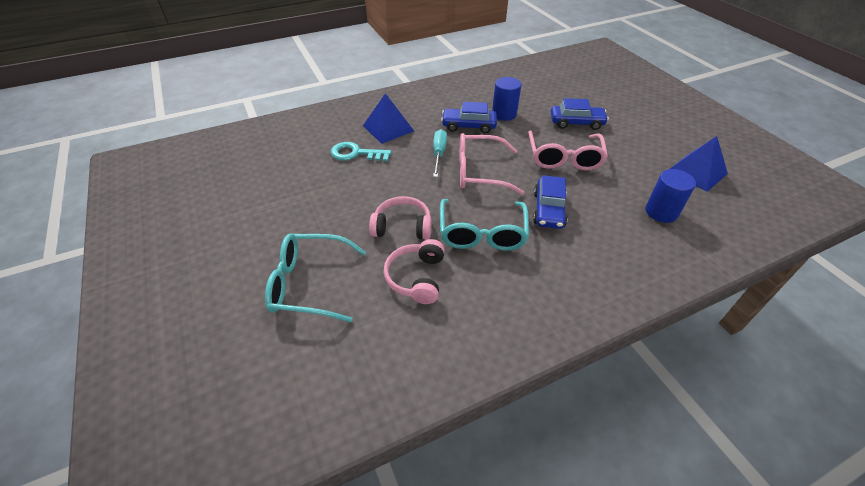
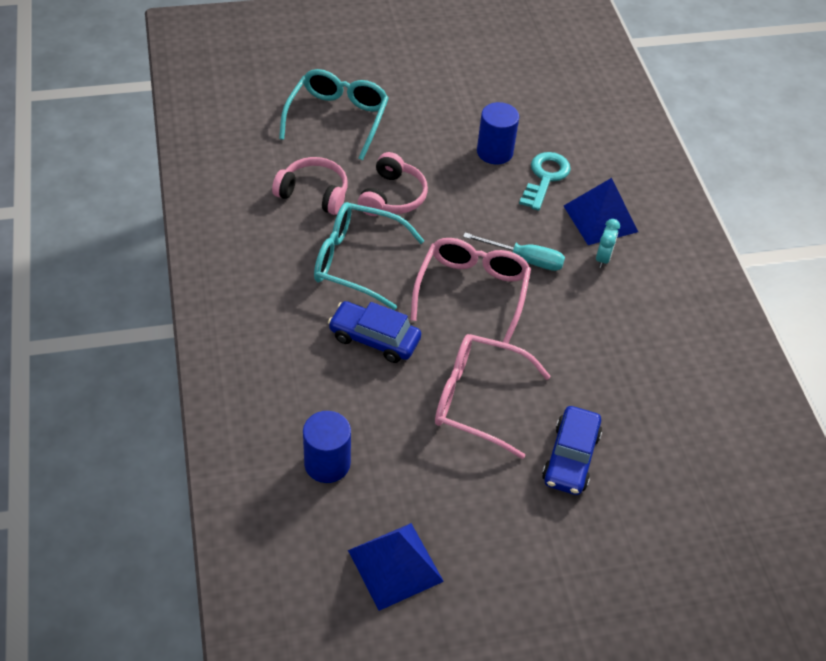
camera: 100 degrees right, 5 degrees up
blue car [441,102,497,134] -> none
blue cylinder [492,77,521,121] -> blue cylinder moved to [477,102,519,164]
none -> turquoise clock [596,219,620,268]

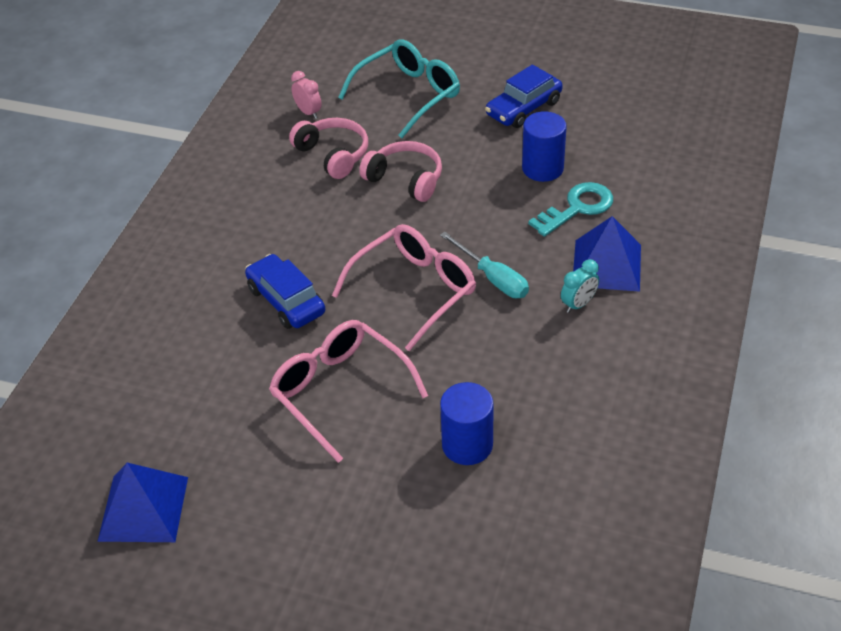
camera: 35 degrees right, 5 degrees down
blue cylinder [303,411,351,483] -> blue cylinder moved to [440,382,494,465]
turquoise glasses [314,202,425,310] -> none
pink headphones [358,152,428,216] -> pink headphones turned 105 degrees counterclockwise [359,141,442,202]
blue car [542,406,602,495] -> blue car moved to [485,64,563,128]
none -> pink clock [291,71,322,119]

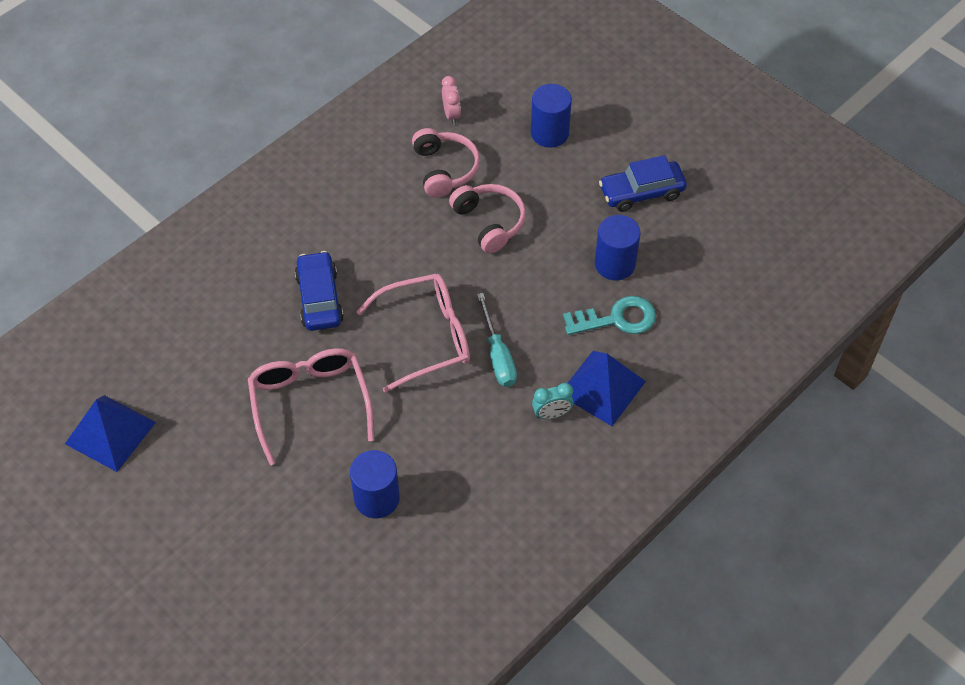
camera: 25 degrees right, 10 degrees up
turquoise glasses [338,39,460,138] -> blue cylinder [531,84,572,148]

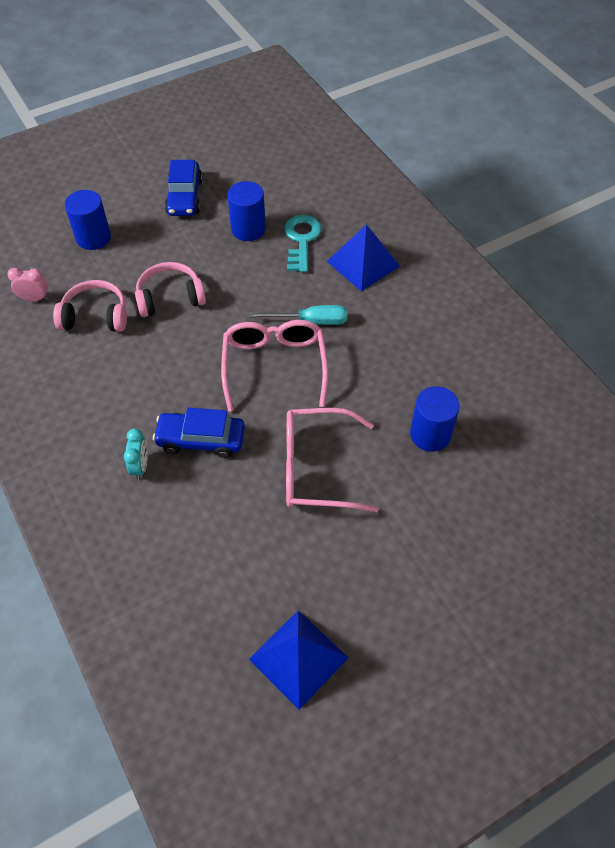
camera: 75 degrees left, 0 degrees up
turquoise clock [532,383,574,419] -> turquoise clock moved to [124,428,148,480]

